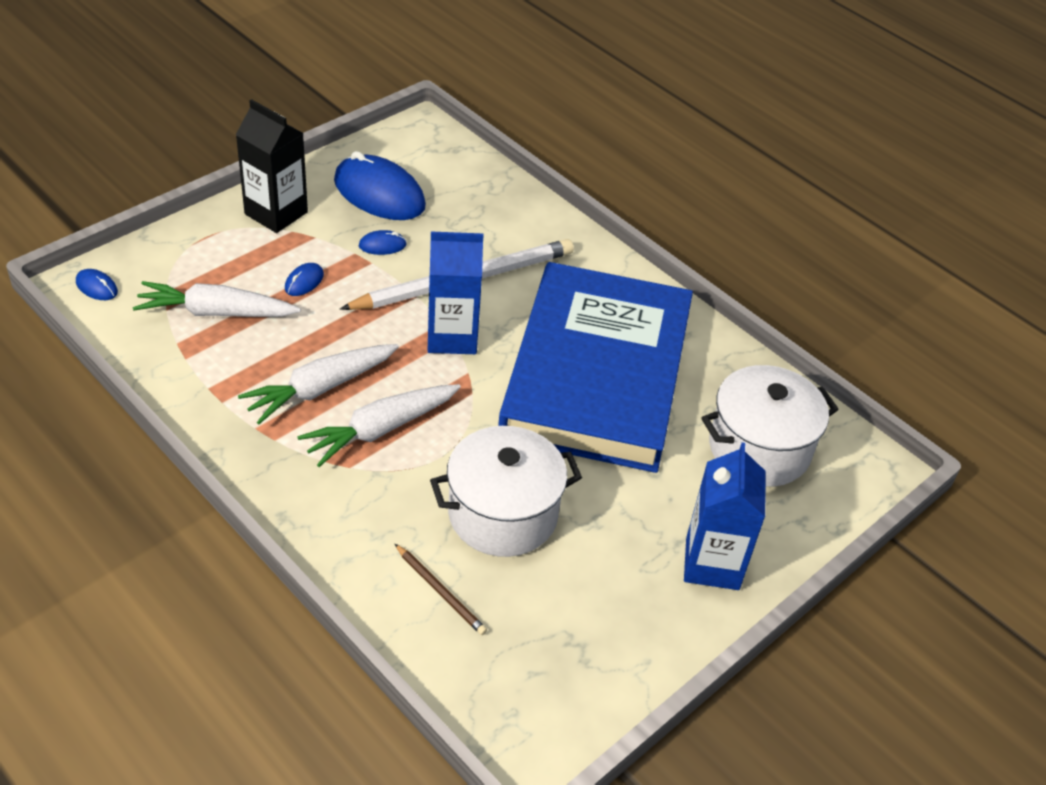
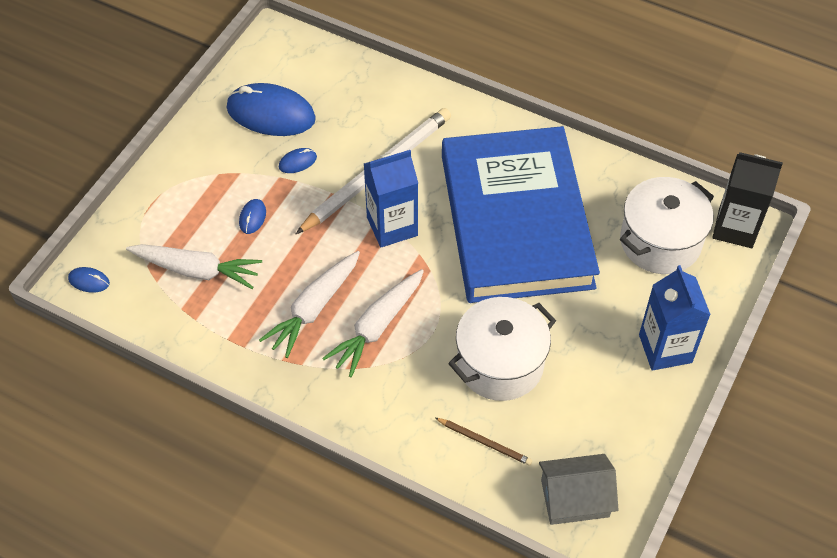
camera: 15 degrees left, 10 degrees up
white carrot [133,281,301,317] -> white carrot turned 150 degrees counterclockwise [126,244,262,289]
black carton [236,99,308,233] -> black carton moved to [712,152,783,248]
none -> grey house [539,454,619,525]

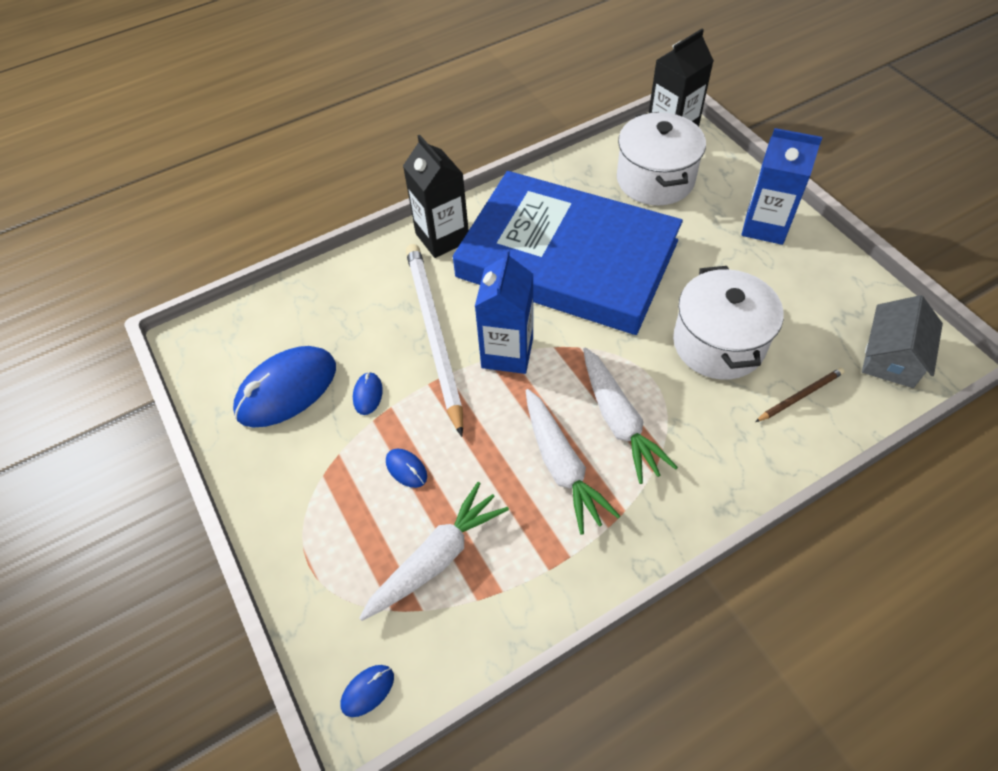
camera: 55 degrees left, 0 degrees up
none -> black carton [403,135,469,258]

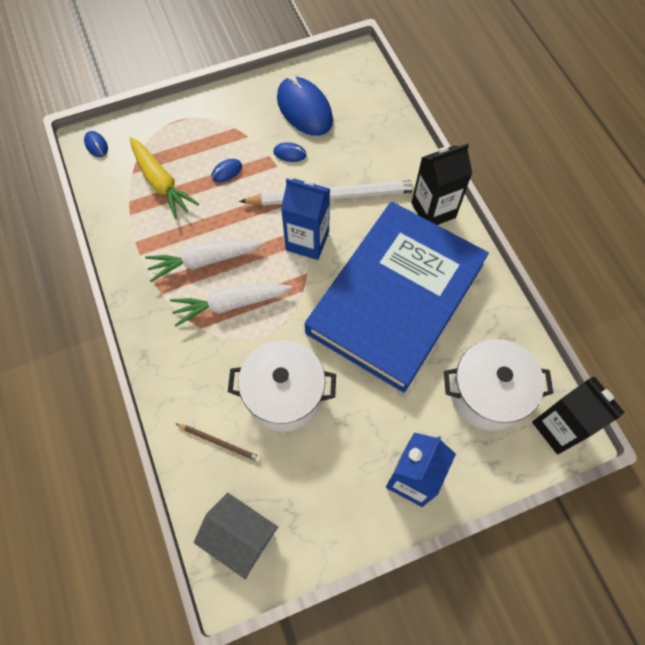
camera: 95 degrees right, 10 degrees up
white carrot [359,482,509,621] -> yellow carrot [129,137,199,219]
brown pencil [755,368,845,422] -> brown pencil turned 45 degrees counterclockwise [176,424,261,462]

